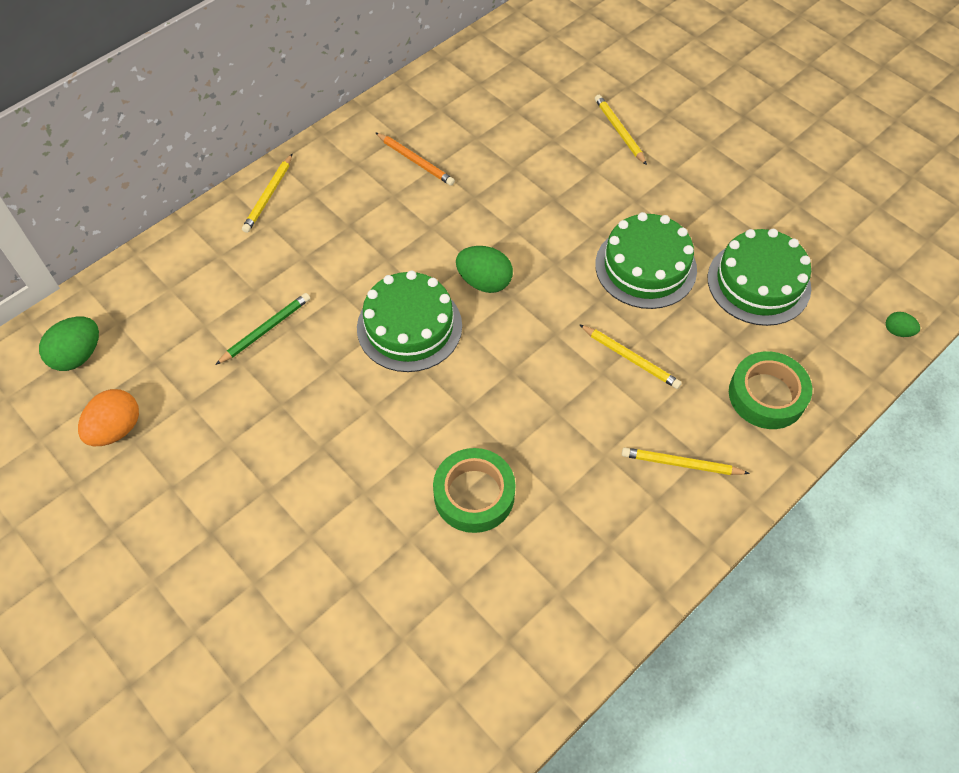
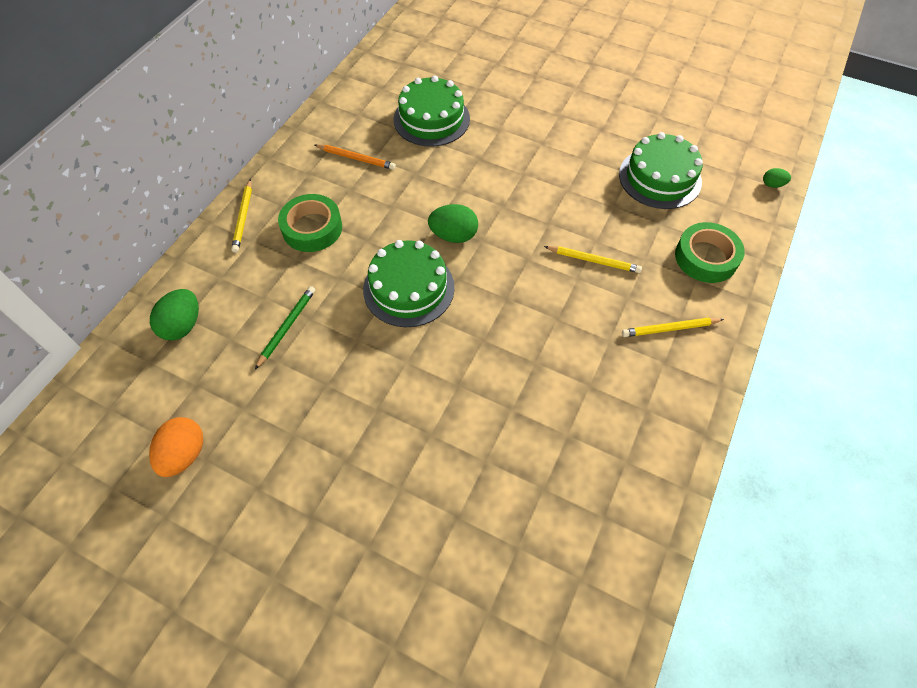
camera: 20 degrees left, 0 degrees up
green egg [39,317,99,371] -> green egg moved to [150,289,199,341]
green tape [433,448,516,533] -> green tape moved to [278,194,342,252]
yellow pencil [595,95,647,165] -> none
green cake [595,212,697,309] -> green cake moved to [394,75,470,147]

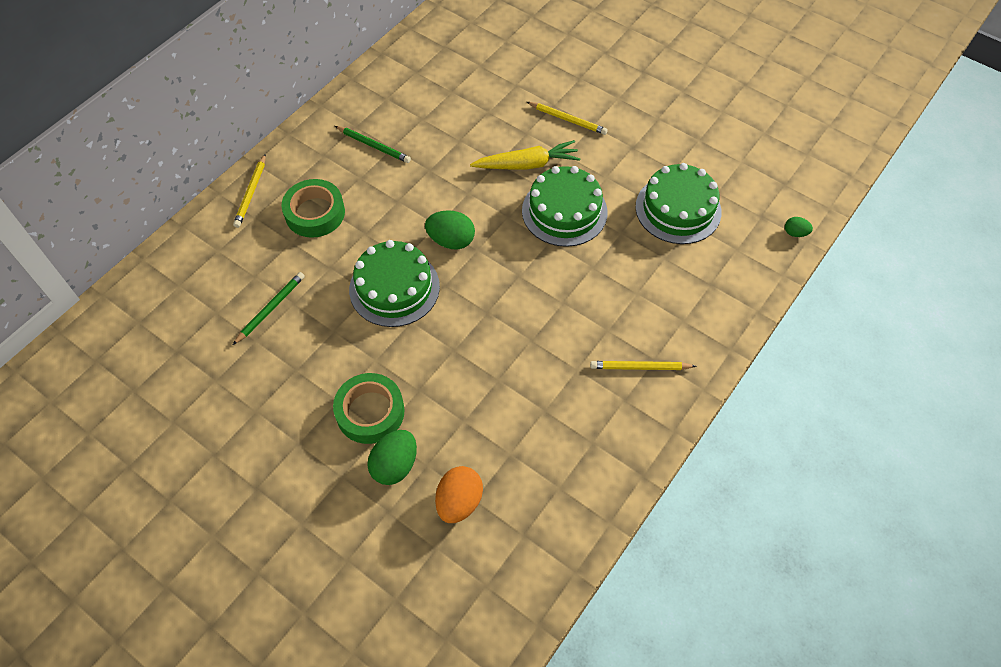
camera: 10 degrees right, 0 degrees up
orange egg [149,417,203,477] -> orange egg moved to [435,466,483,523]
green egg [150,289,199,341] -> green egg moved to [367,430,417,485]
orange pencil [315,144,396,170] -> green pencil [335,126,411,163]
green cake [394,75,470,147] -> green cake moved to [522,166,608,247]
yellow pencil [544,246,642,273] -> yellow pencil moved to [527,102,608,135]
green tape [675,222,745,283] -> green tape moved to [333,373,405,444]
none -> yellow carrot [470,140,580,170]

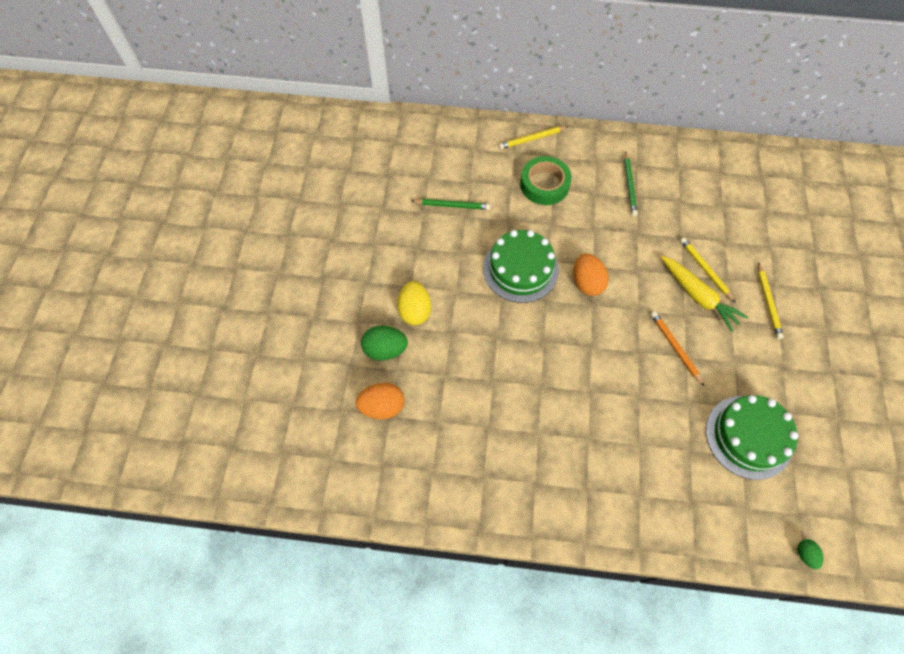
camera: 60 degrees right, 5 degrees up
green tape [333,373,405,444] -> yellow egg [397,281,431,325]
green egg [425,210,475,249] -> orange egg [573,254,609,296]
green cake [522,166,608,247] -> orange pencil [651,311,704,386]
yellow pencil [590,361,697,370] -> yellow pencil moved to [680,238,735,302]

